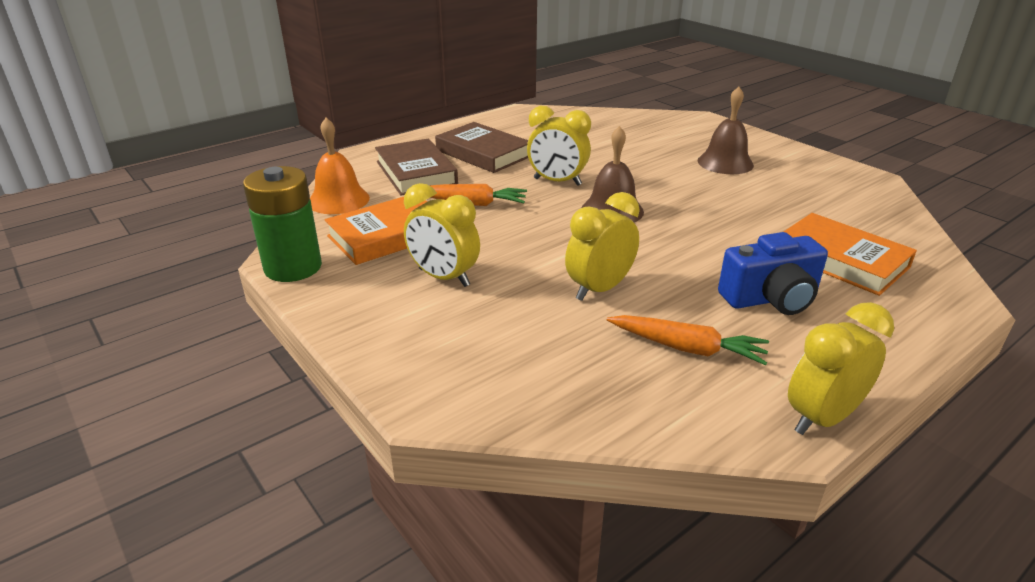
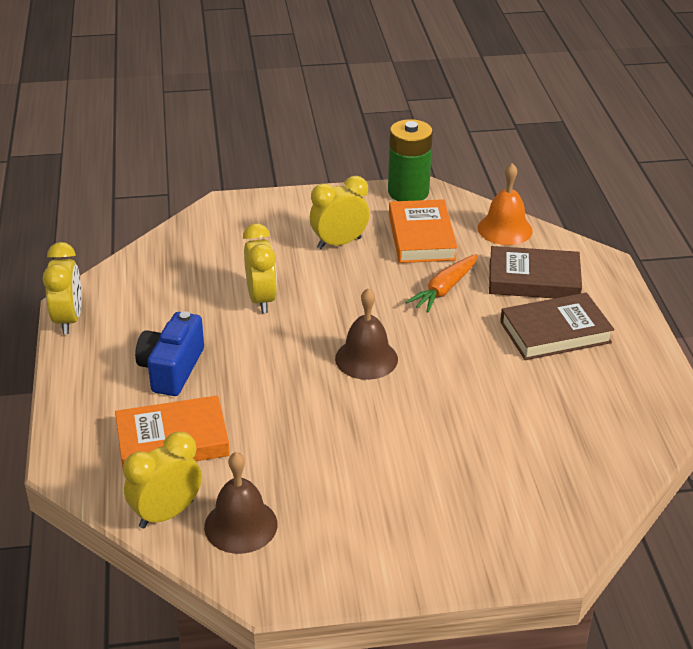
camera: 120 degrees right, 5 degrees up
yellow clock [527,106,591,186] -> yellow clock moved to [123,432,202,528]
orange carrot [607,315,769,365] -> none
brown bell [697,87,754,174] -> brown bell moved to [204,452,277,554]

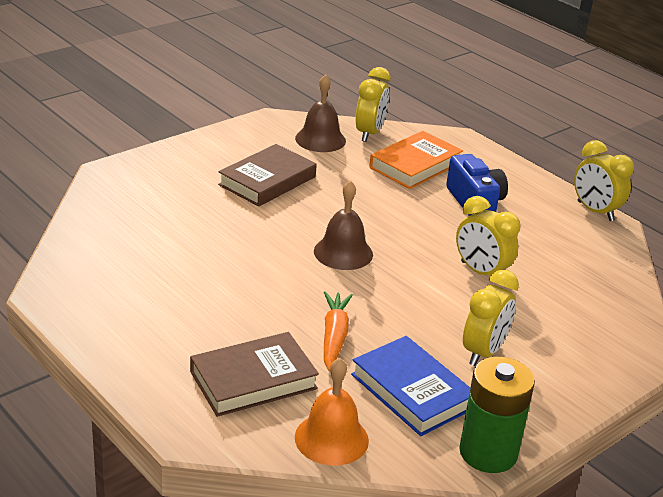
camera: 145 degrees right, 5 degrees down
orange book [389,199,457,263] -> blue book [351,336,470,436]
brown book [500,293,614,360] -> brown book moved to [218,144,317,207]

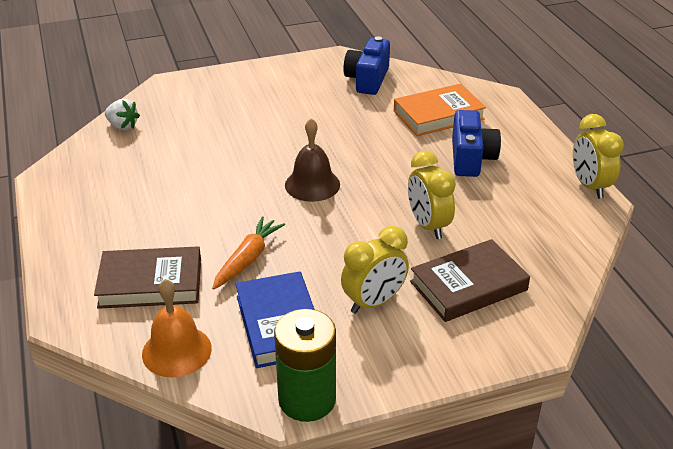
camera: 25 degrees right, 5 degrees up
brown book [218,144,317,207] -> brown book moved to [410,239,530,322]
brown bell [295,74,346,152] -> blue camera [343,36,390,95]
yellow clock [356,67,391,142] -> none
none -> white strawberry [105,99,140,130]

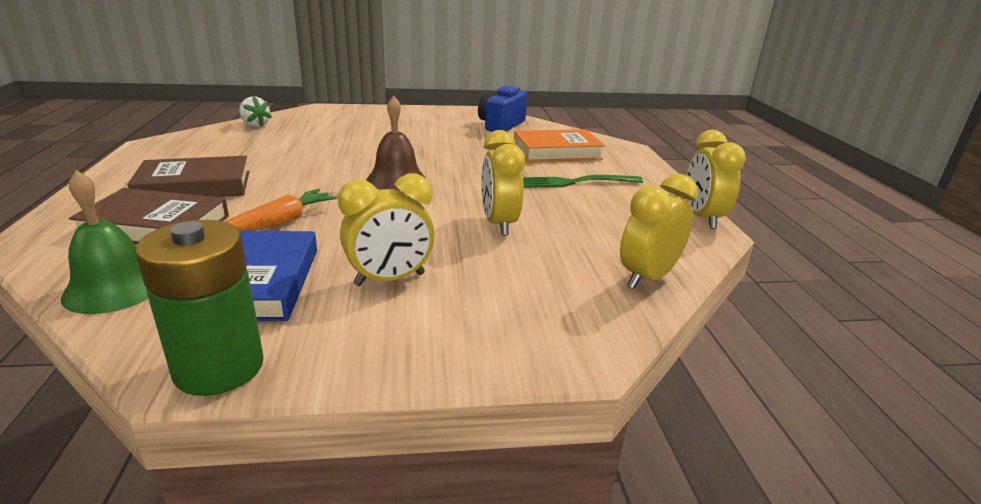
camera: 10 degrees right, 10 degrees down
orange bell [142,279,212,378] -> green bell [61,170,148,314]
brown book [410,239,530,322] -> brown book moved to [127,156,250,197]
blue camera [452,110,501,177] -> green fork [523,175,643,188]
none -> yellow clock [620,174,698,289]

